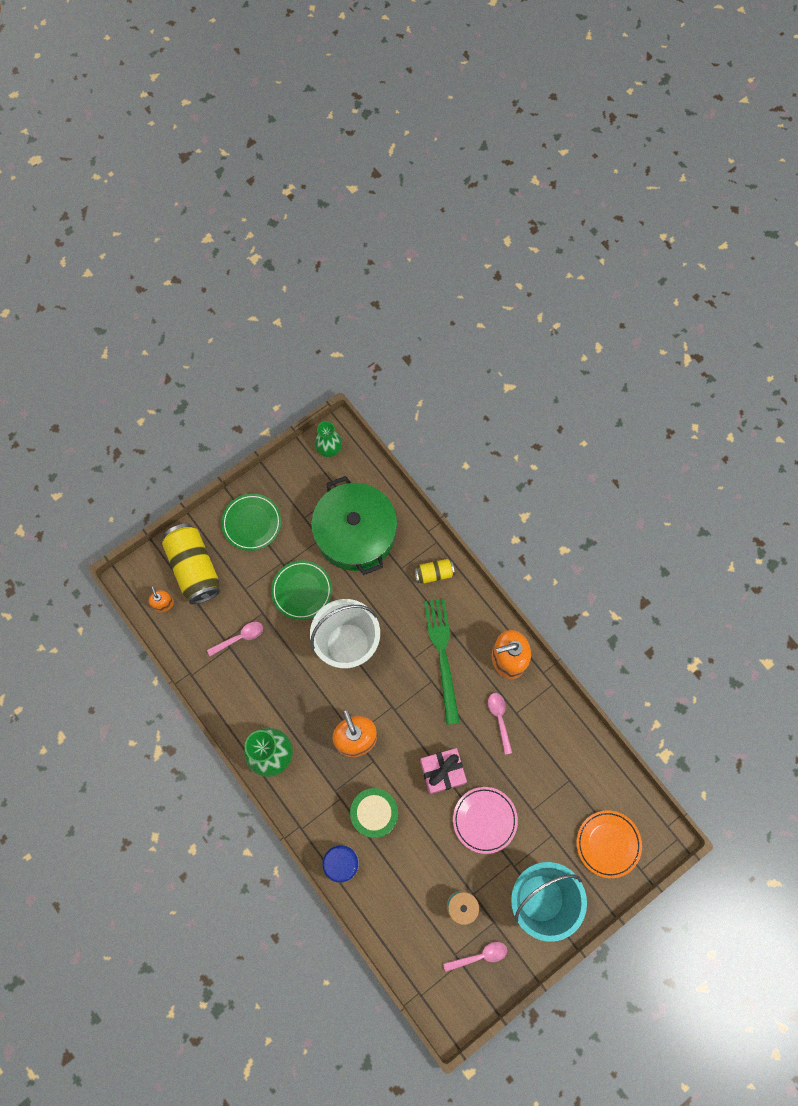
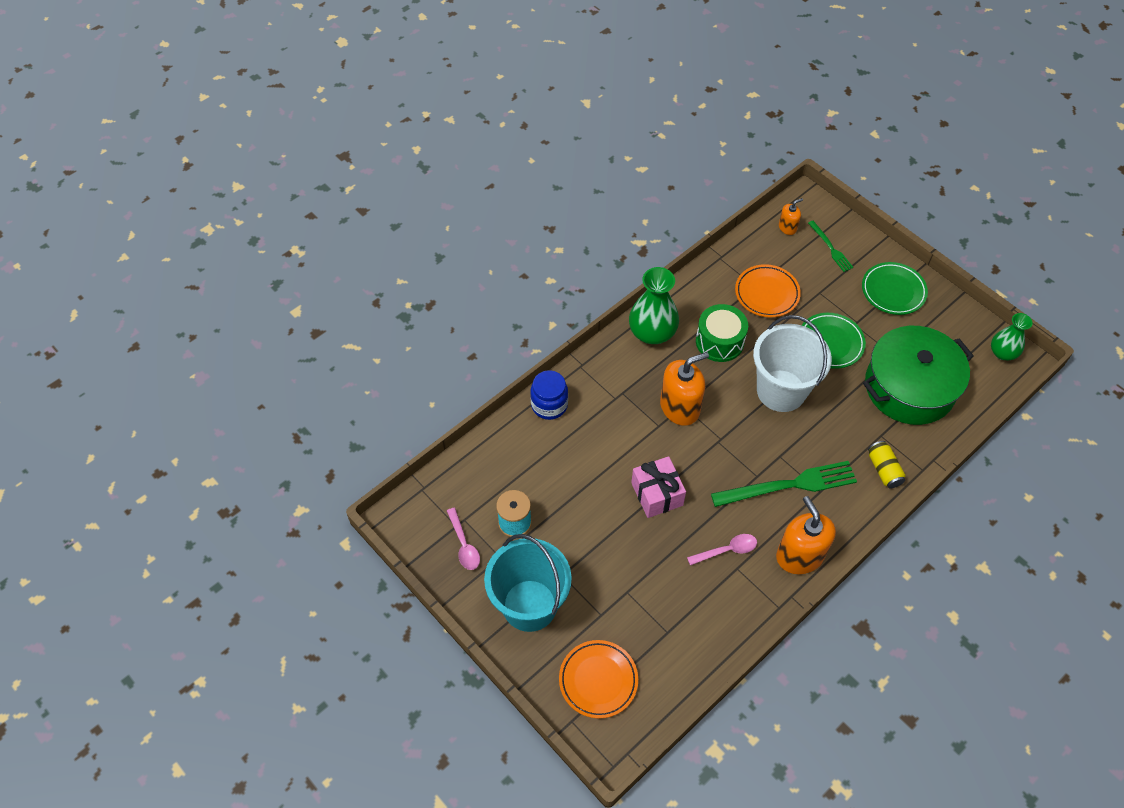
camera: 85 degrees right, 15 degrees down
yellow can [162,524,220,604] -> green fork [808,221,854,272]
pink spoon [207,622,263,656] -> orange plate [735,264,801,317]
green drum [350,788,398,838] -> green drum moved to [696,304,748,362]
pink plate [453,787,518,854] -> none

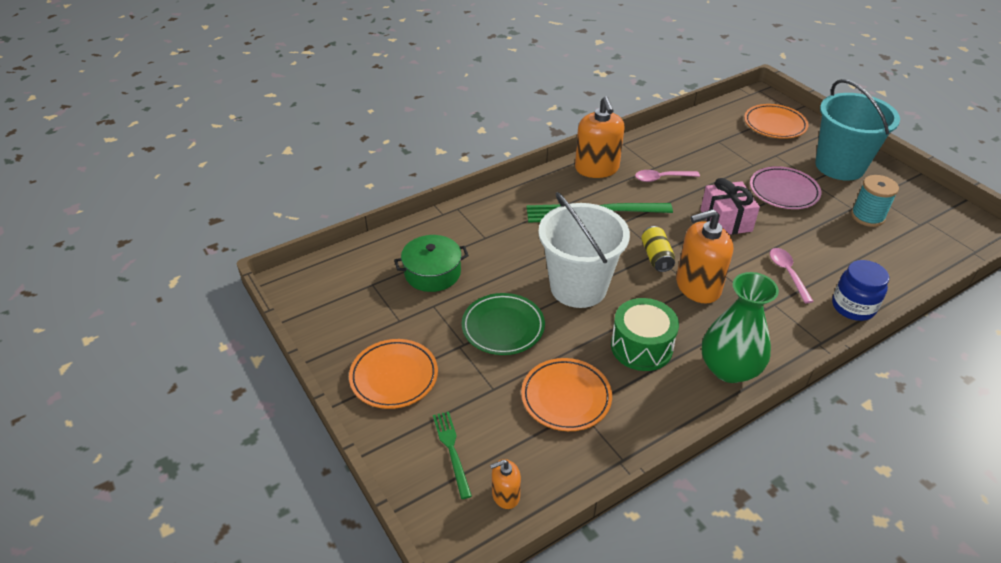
camera: 170 degrees left, 15 degrees down
pink spoon [447,508,480,570] -> pink spoon moved to [770,248,814,303]
green plate [862,262,928,315] -> orange plate [349,339,438,409]
green pot [863,326,974,425] -> green pot [394,235,469,292], size x0.55
yellow can [868,441,905,488] -> yellow can moved to [641,226,675,272]
green vase [991,313,1033,360] -> none
none -> pink plate [750,166,821,209]

